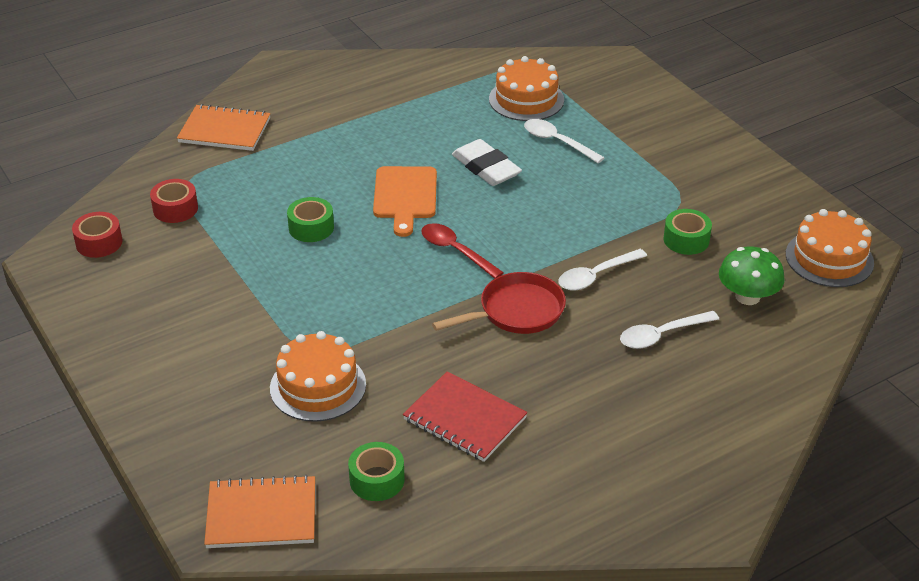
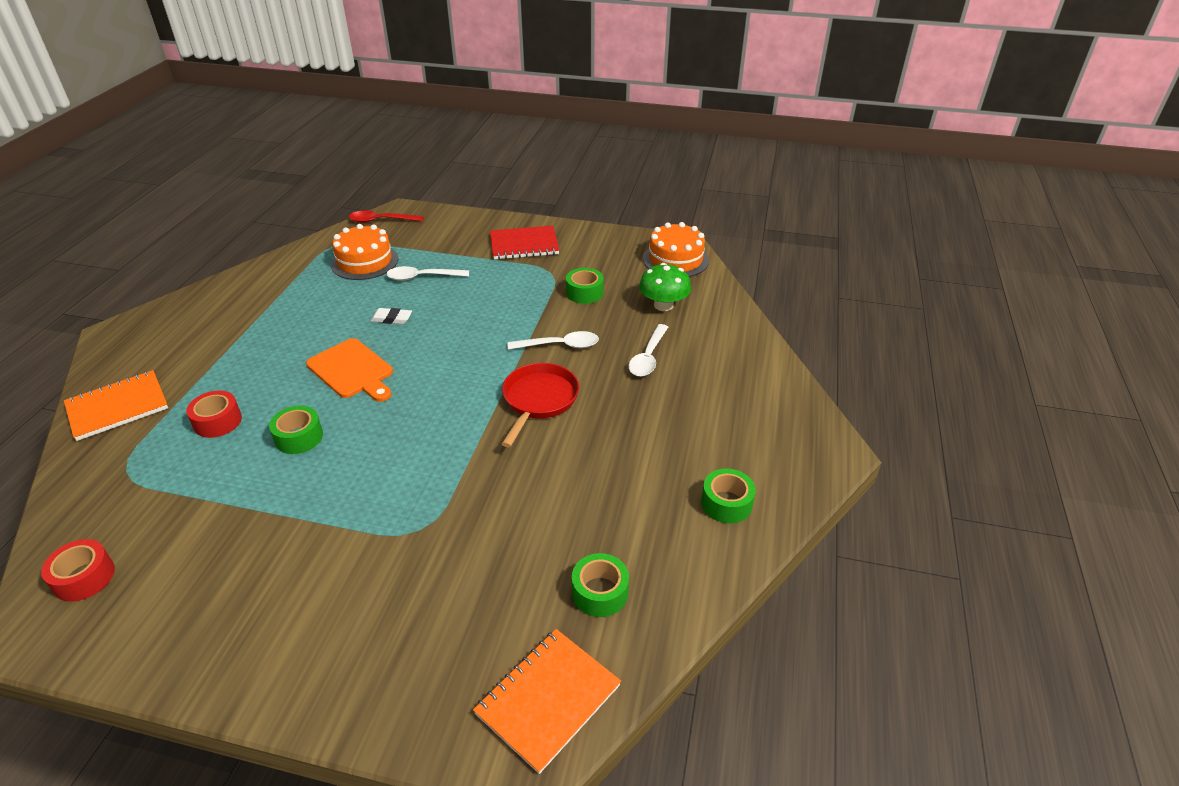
camera: 45 degrees left, 0 degrees up
red tape [150,179,198,223] -> red tape moved to [186,391,242,438]
orange cake [270,331,366,422] -> none
red notebook [403,371,527,462] -> red notebook moved to [490,226,559,260]
red spoon [421,223,504,279] -> red spoon moved to [349,211,424,223]
white eraser [452,139,522,186] -> white eraser [370,308,412,324], size x0.57
white spoon [559,249,647,290] -> white spoon turned 105 degrees counterclockwise [508,331,599,350]
none -> green tape [701,469,756,523]

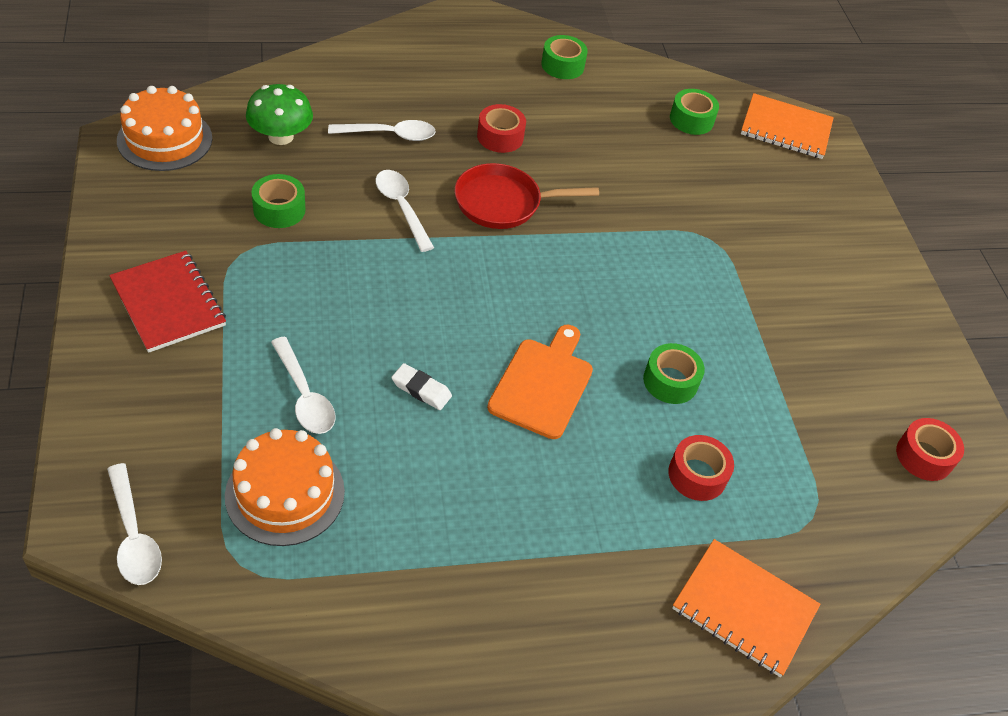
camera: 120 degrees left, 10 degrees up
red spoon [349,211,424,223] -> white spoon [107,463,162,585]
white eraser [370,308,412,324] -> white eraser turned 45 degrees counterclockwise [391,363,452,410]
none -> red tape [477,104,526,153]

